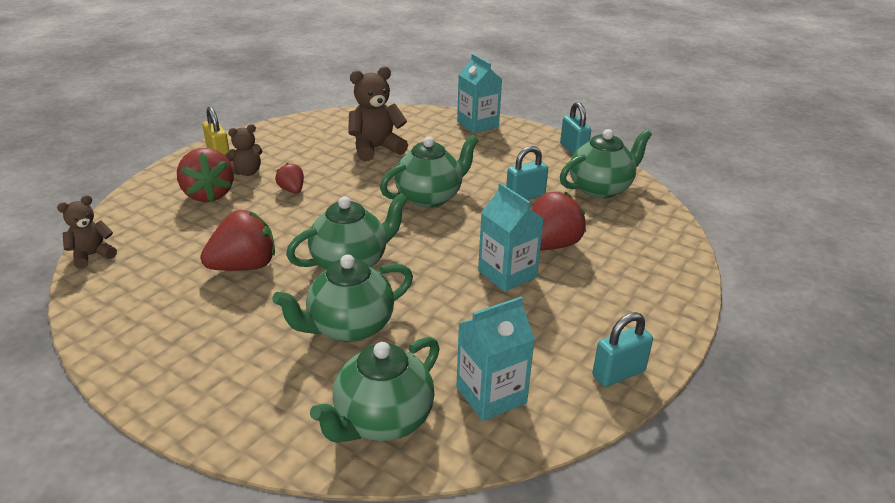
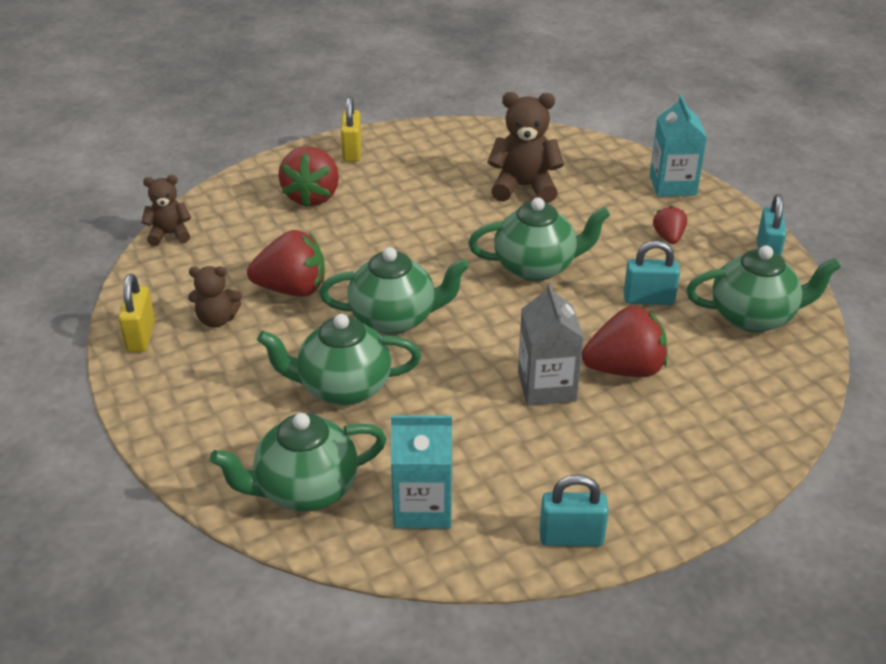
camera: 30 degrees right, 5 degrees up
brown teddy bear [225,124,262,176] -> brown teddy bear moved to [188,266,242,328]
red strawberry [275,163,304,193] -> red strawberry moved to [653,206,687,244]
turquoise carton [478,183,544,292] -> grey carton [518,282,584,406]
none -> yellow padlock [118,274,155,352]

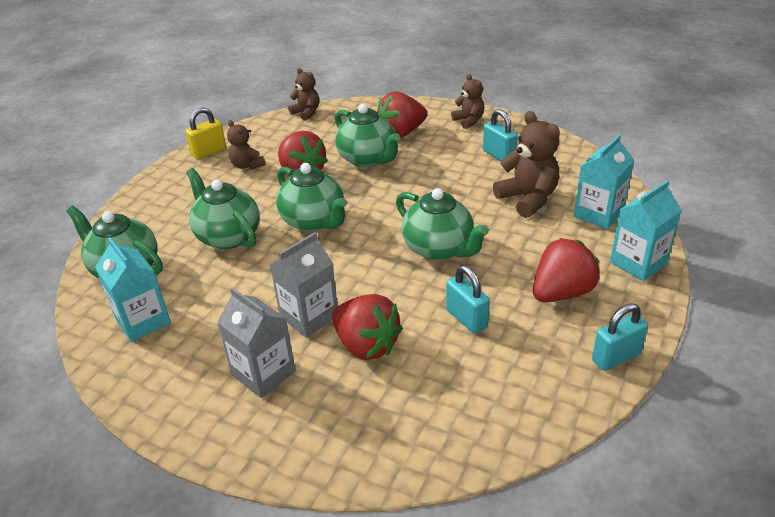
camera: 55 degrees right, 0 degrees up
yellow padlock [341,97,362,162] -> brown teddy bear [451,74,484,129]
turquoise padlock [540,475,609,546] -> turquoise padlock moved to [483,109,518,161]
red strawberry [653,206,687,244] -> red strawberry [533,238,600,302], size x1.85
green teapot [686,245,841,333] -> green teapot moved to [335,104,400,167]
none -> grey carton [217,287,296,398]
none -> turquoise carton [574,135,634,230]

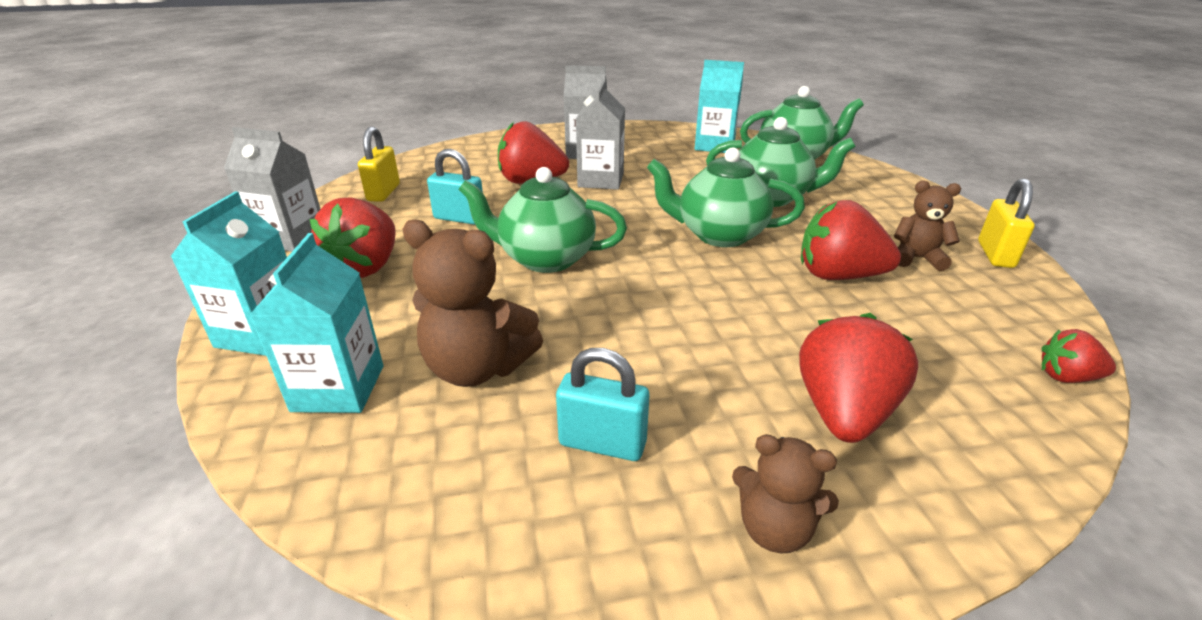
camera: 140 degrees right, 5 degrees down
brown teddy bear [288,68,319,121] -> red strawberry [1042,329,1116,383]
green teapot [335,104,400,167] -> none
turquoise padlock [592,303,648,371] -> grey carton [224,127,320,252]
none -> yellow padlock [358,126,400,202]

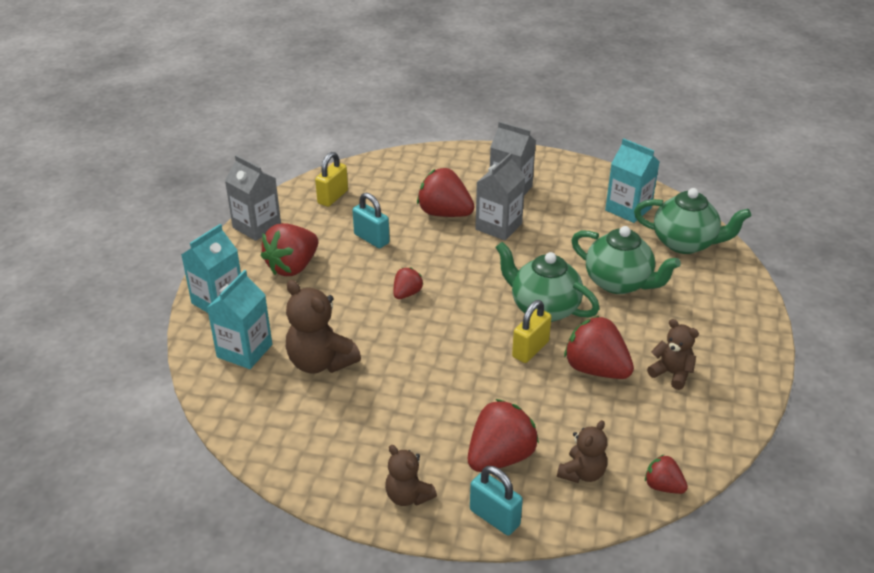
camera: 25 degrees right, 5 degrees up
green teapot [458,167,627,273] -> red strawberry [393,268,423,299]
turquoise padlock [556,348,650,461] -> turquoise padlock moved to [470,466,523,535]
yellow padlock [978,178,1035,268] -> yellow padlock moved to [512,300,551,363]
none -> brown teddy bear [557,420,607,483]

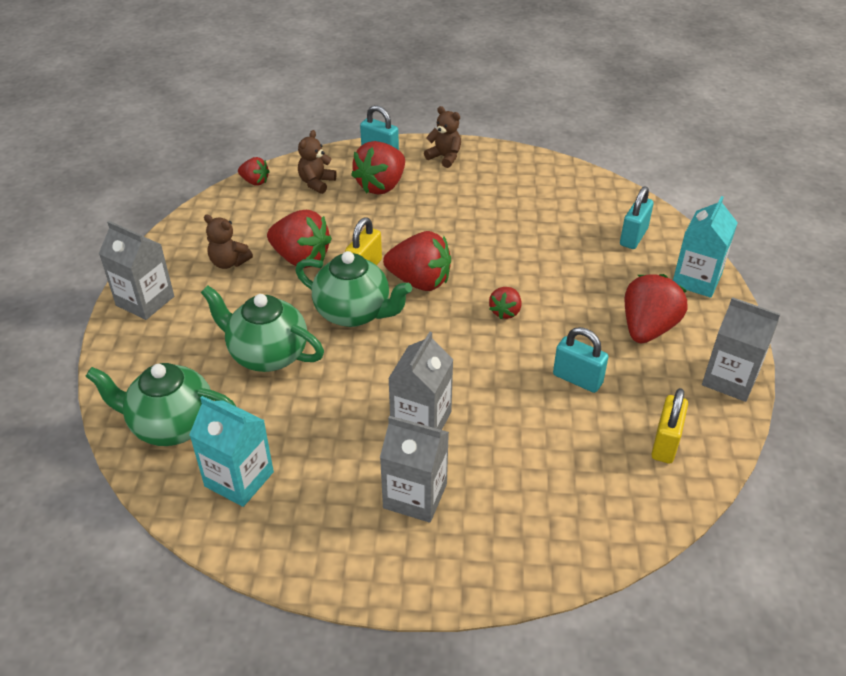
camera: 170 degrees right, 5 degrees up
turquoise carton [207,270,272,369] -> turquoise padlock [620,186,654,249]
brown teddy bear [286,280,361,373] -> none
red strawberry [417,168,474,217] -> red strawberry moved to [383,231,451,291]
none -> grey carton [99,221,174,320]

